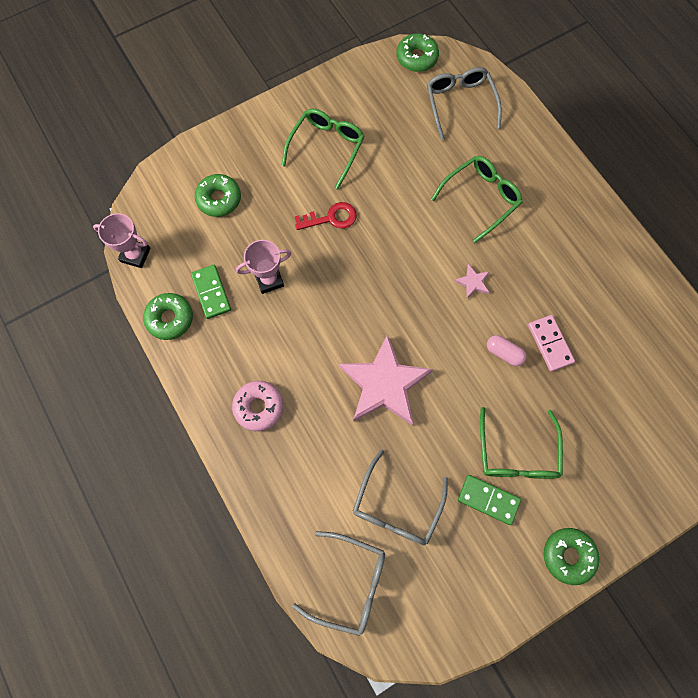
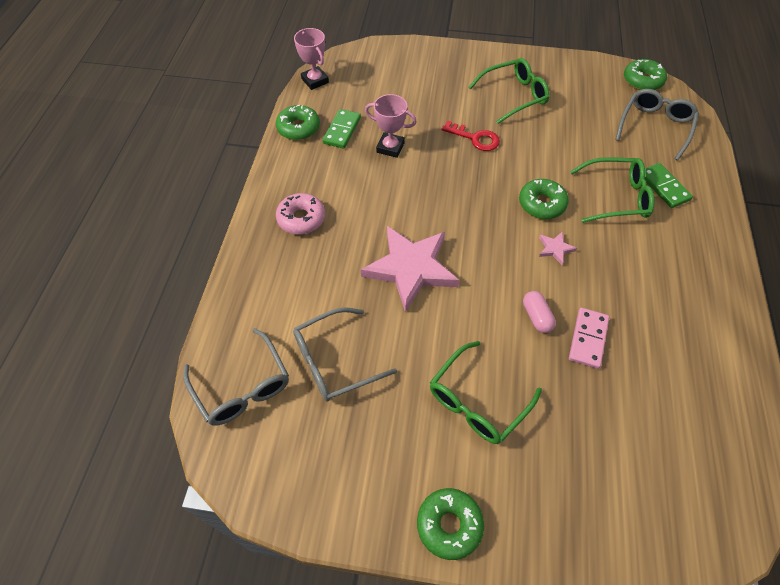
camera: 40 degrees right, 15 degrees down
green donut [195,174,241,217] -> green donut moved to [519,179,569,219]
green domino [458,475,521,525] -> green domino moved to [645,163,693,208]

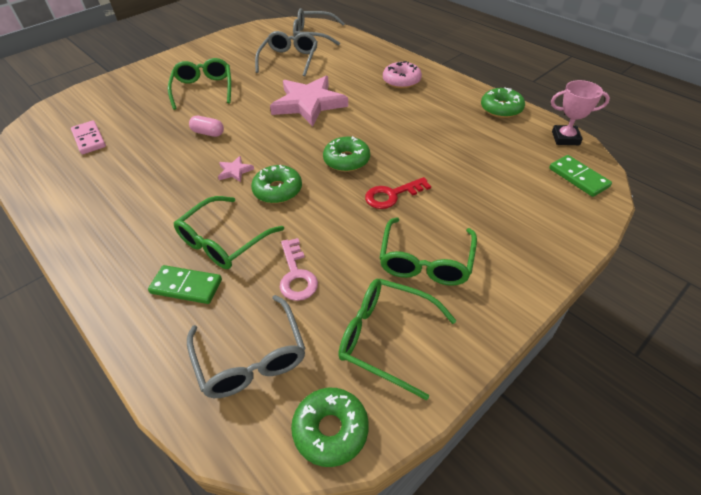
camera: 130 degrees right, 10 degrees down
green domino [322,109,361,149] -> green domino moved to [549,155,612,197]
pink trophy [365,94,417,158] -> none
green donut [417,488,484,560] -> green donut moved to [323,136,370,172]
pink domino [569,308,609,369] -> pink domino moved to [71,120,106,154]
none -> pink key [280,238,318,301]
none -> green glasses [338,279,457,400]

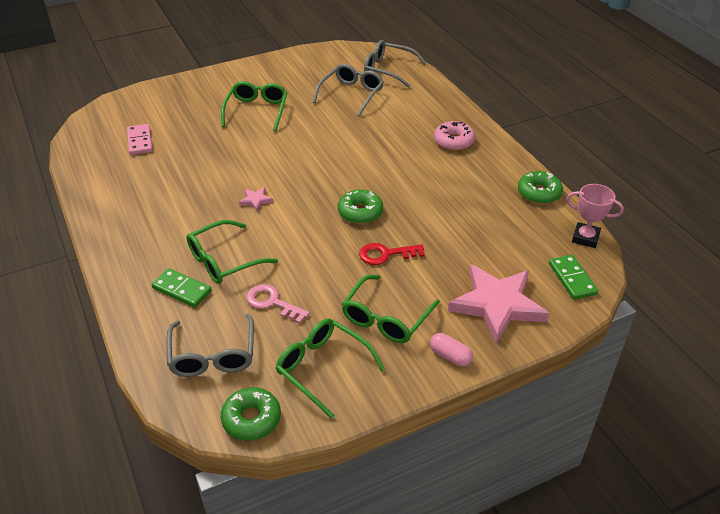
camera: 15 degrees right, 5 degrees down
pink capsule [189,116,224,137] -> pink capsule moved to [430,333,473,367]
green donut [251,165,302,204] -> none
pink star [270,76,348,126] -> pink star moved to [448,264,549,343]
pink key [280,238,318,301] -> pink key turned 120 degrees clockwise [246,284,310,324]

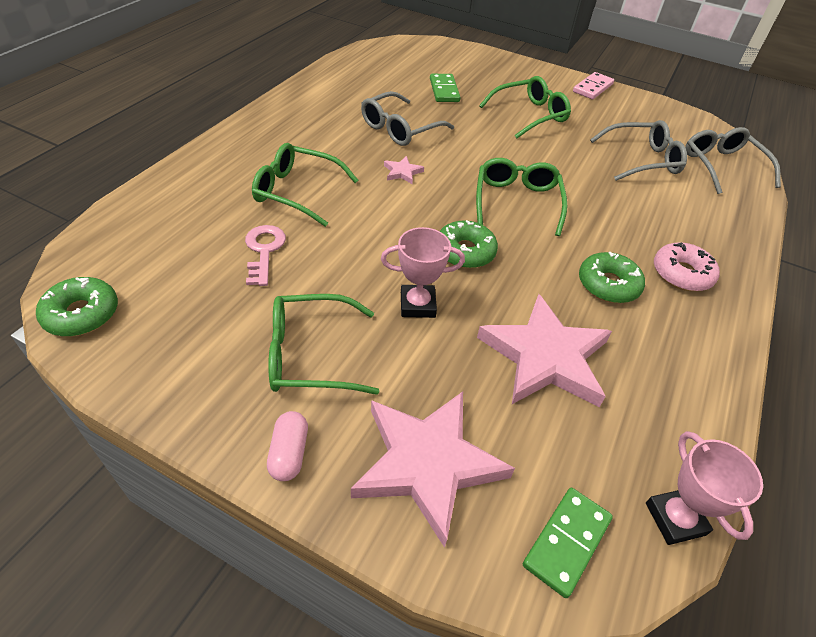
camera: 50 degrees right, 5 degrees up
pink domino [127,124,153,155] -> pink domino moved to [573,72,614,99]
green domino [152,268,212,308] -> green domino moved to [430,74,461,102]
grey glasses [167,314,254,377] -> grey glasses moved to [361,91,454,146]
green glasses [276,318,385,419] -> green glasses moved to [476,158,567,236]
red key [359,243,425,265] -> pink trophy [381,227,465,318]
green donut [518,171,563,204] -> green donut moved to [579,252,645,303]
none -> pink star [477,294,612,407]

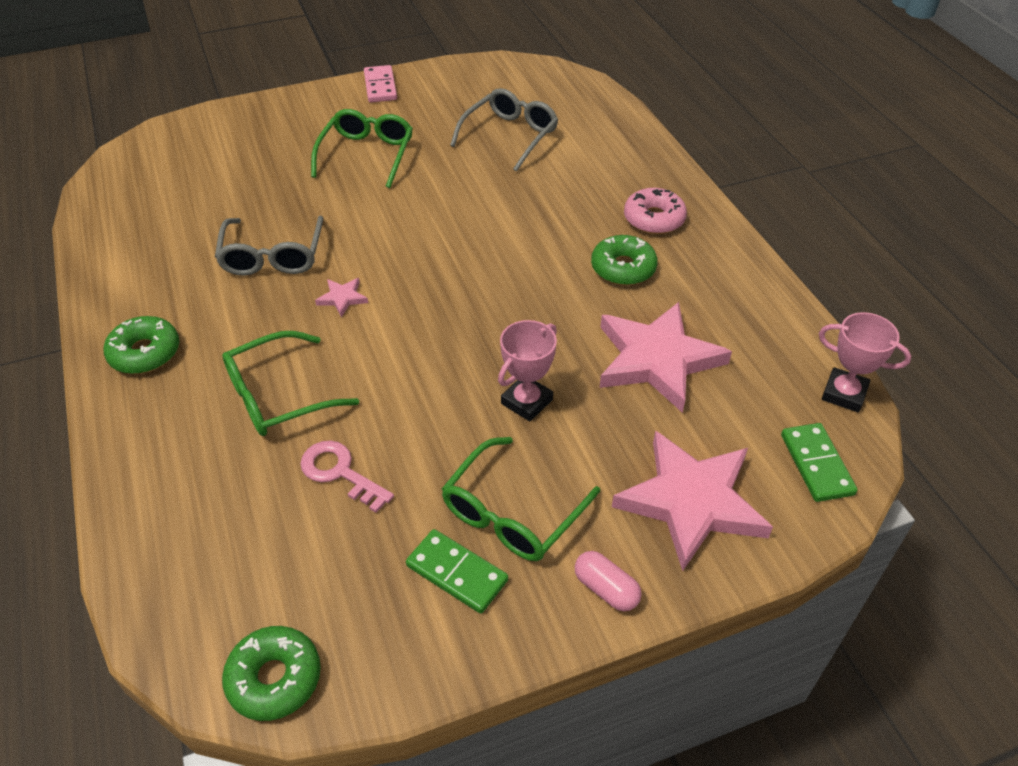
camera: 45 degrees left, 0 degrees up
green domino [430,74,461,102] -> green domino moved to [406,529,508,614]
green donut [440,220,498,268] -> green donut moved to [104,316,179,374]
green glasses [476,158,567,236] -> none
grey glasses [685,127,781,194] -> none

